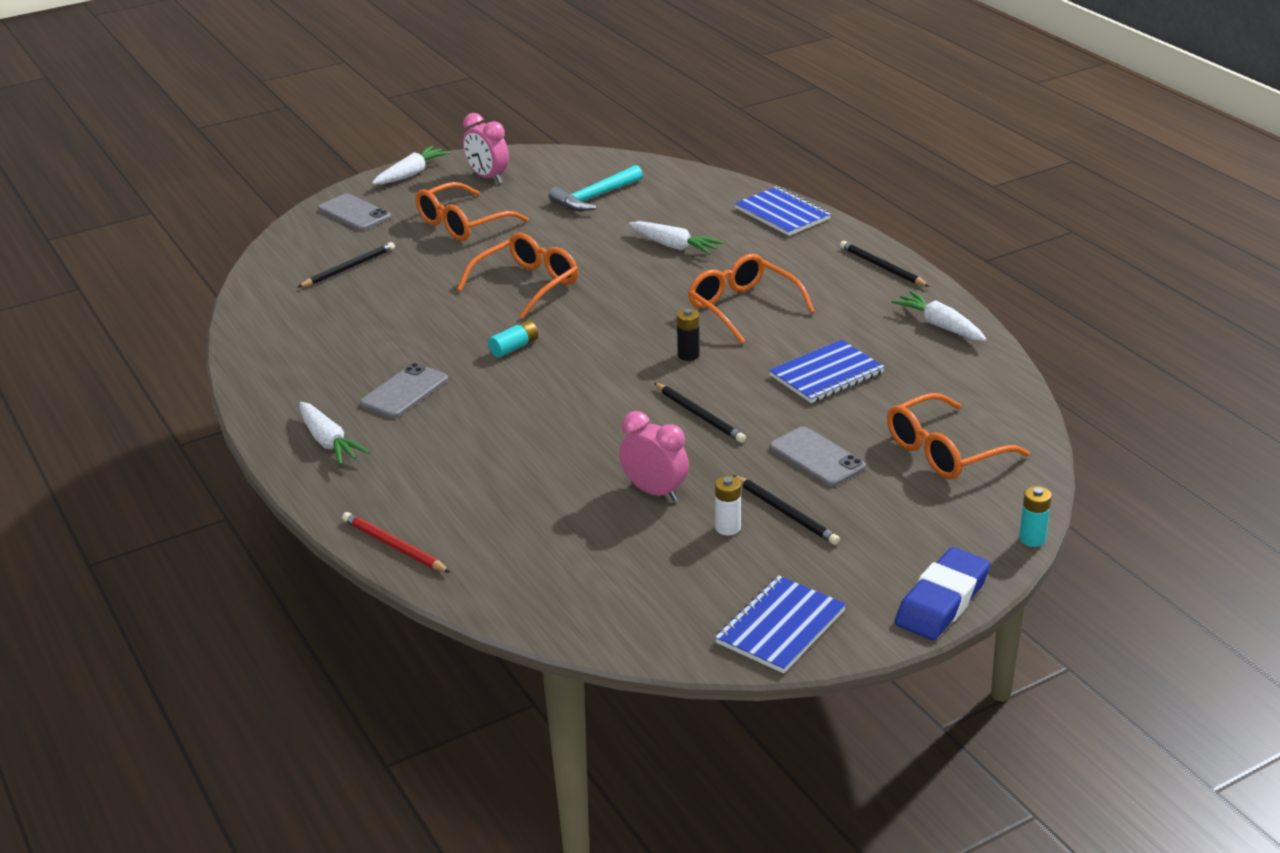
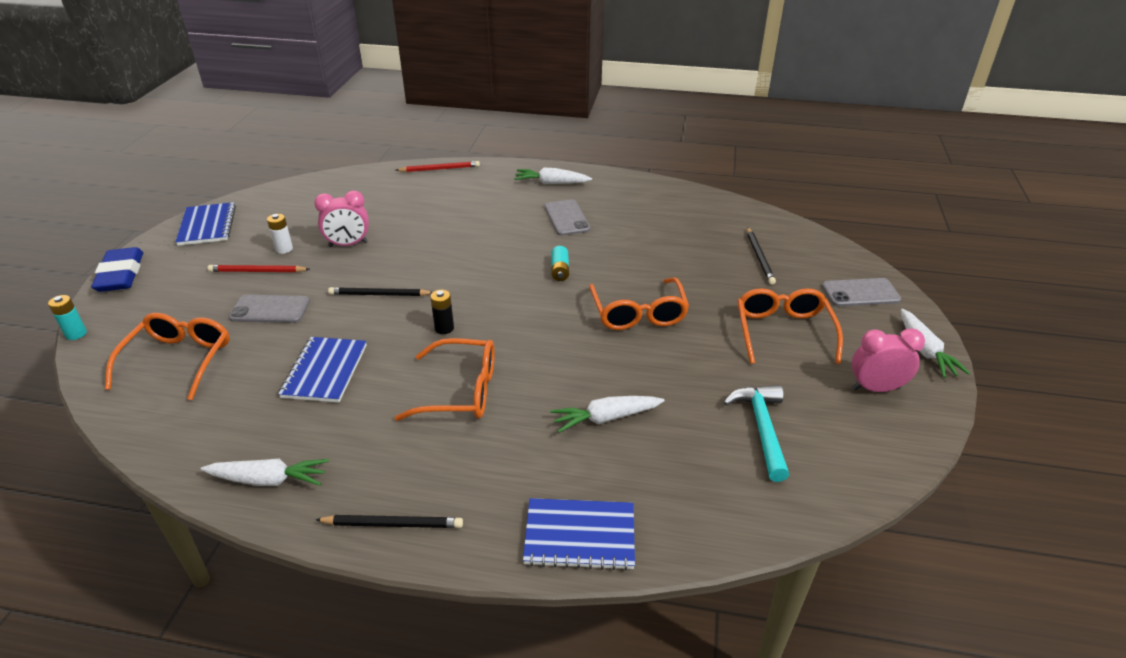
camera: 130 degrees right, 5 degrees up
black pencil [733,475,840,545] -> red pencil [208,265,310,272]

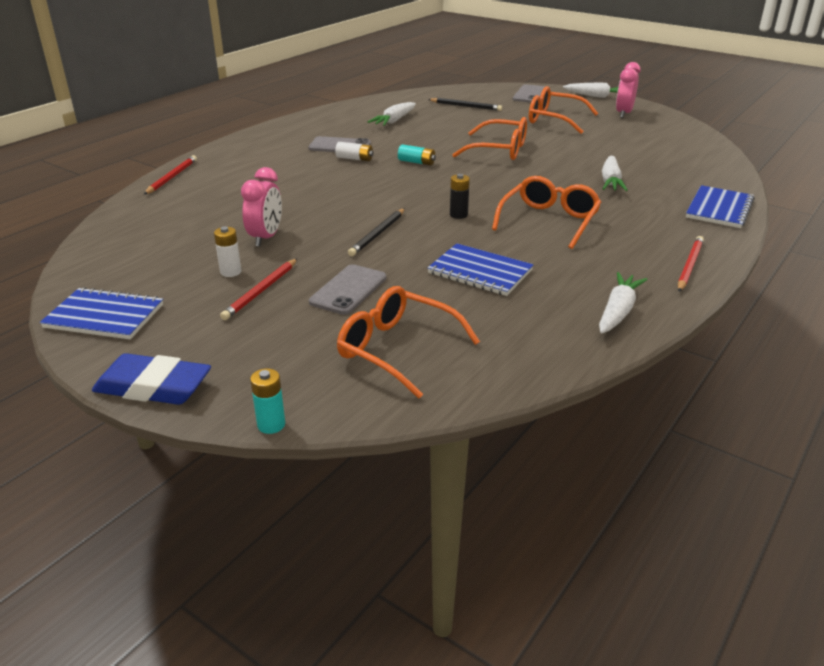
camera: 65 degrees left, 5 degrees down
black pencil [315,515,463,528] -> red pencil [678,236,704,292]
white carrot [514,167,592,184] -> white carrot moved to [368,102,416,126]
turquoise hammer [723,385,789,482] -> none
none -> white battery [335,142,373,161]

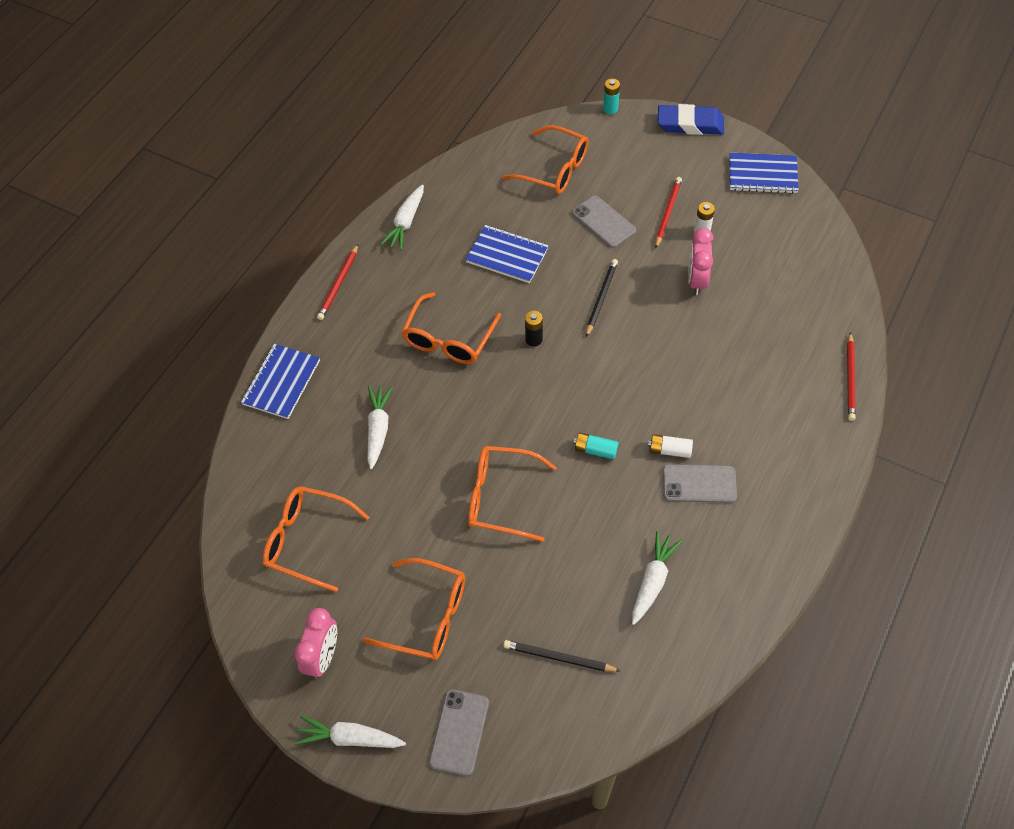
camera: 175 degrees right, 25 degrees up
grey phone [309,264,386,315] -> grey phone turned 60 degrees counterclockwise [572,196,636,248]
none -> orange glasses [262,486,369,592]

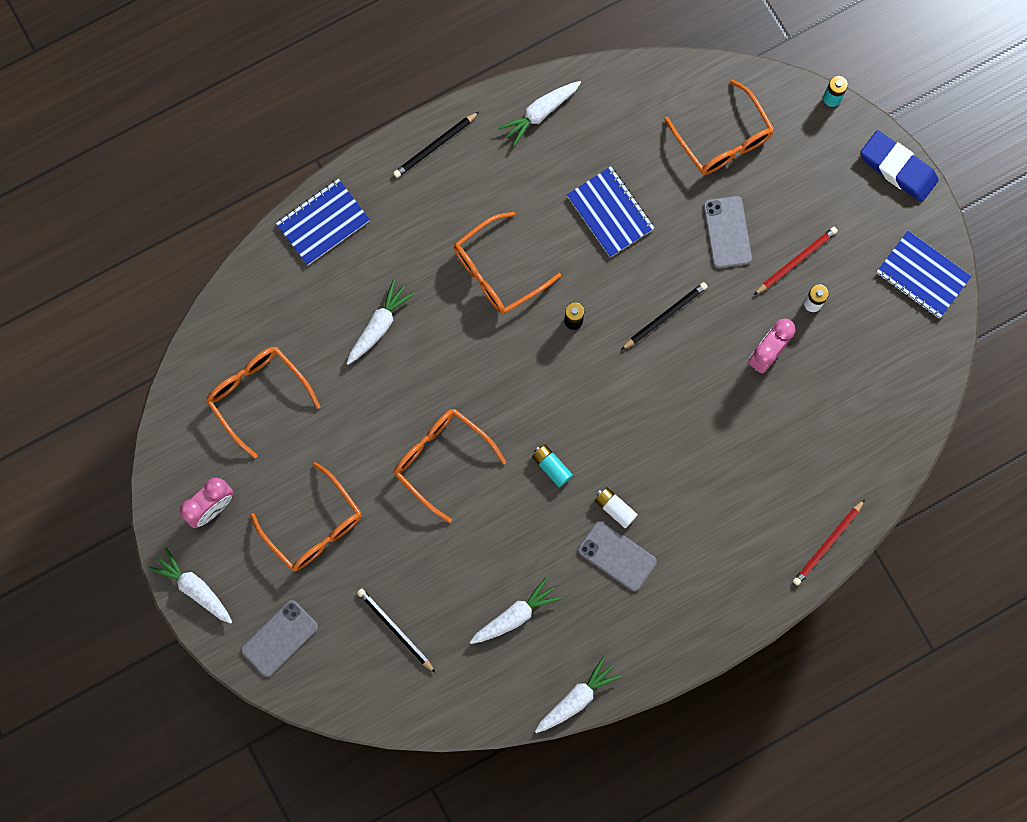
camera: 30 degrees right, 20 degrees up
red pencil [317,244,358,320] -> black pencil [393,112,479,178]
none -> white carrot [535,656,622,733]

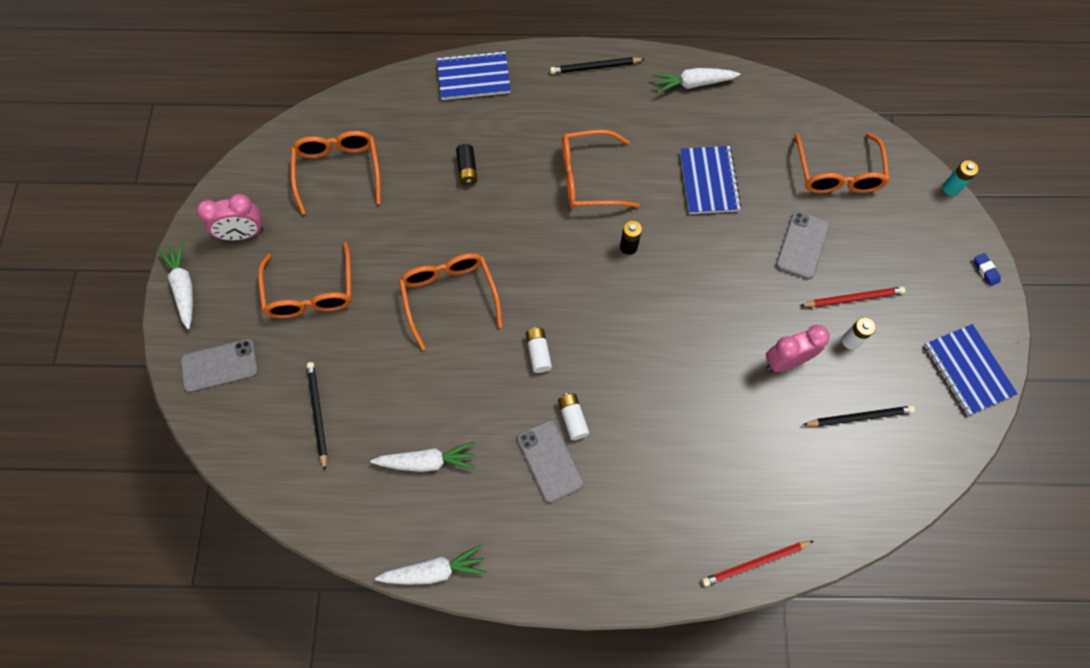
camera: 30 degrees right, 10 degrees down
white carrot [346,279,415,365] -> black battery [456,144,477,185]
turquoise battery [532,445,573,487] -> white battery [526,327,552,373]
black pencil [621,282,708,350] -> black pencil moved to [803,406,915,427]
blue eraser [860,130,939,202] -> blue eraser [974,253,1001,286], size x0.41

